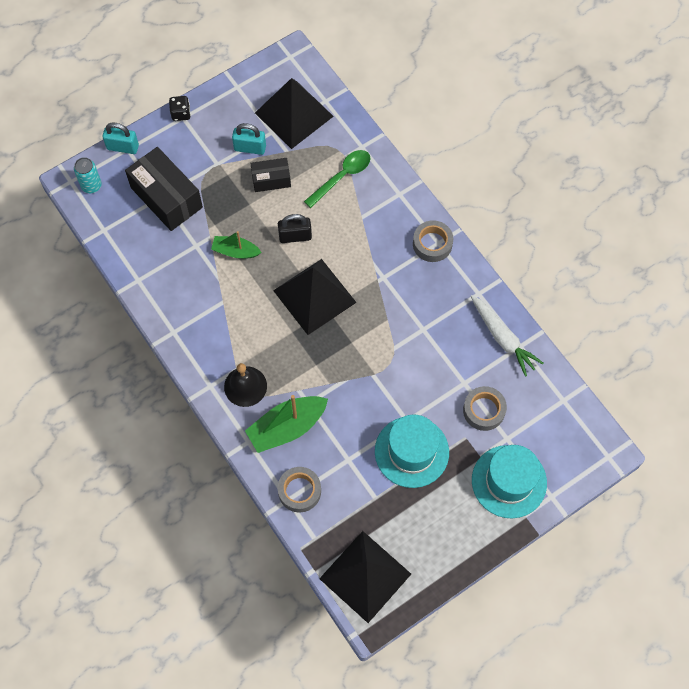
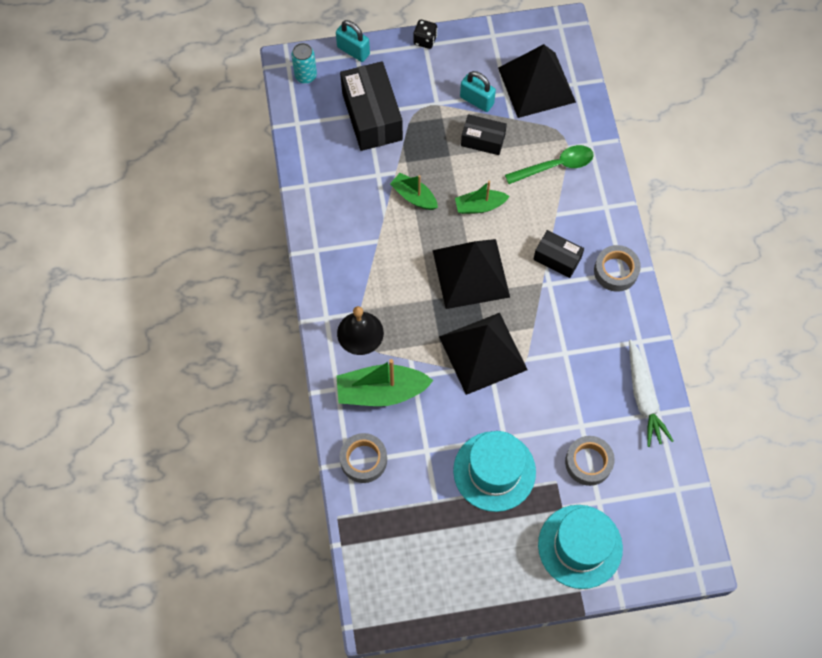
camera: 25 degrees right, 0 degrees up
black padlock [278,214,312,243] -> green boat [455,181,510,214]
black pyramid [319,531,411,623] -> black pyramid moved to [439,313,528,395]
none -> black box [533,230,584,278]

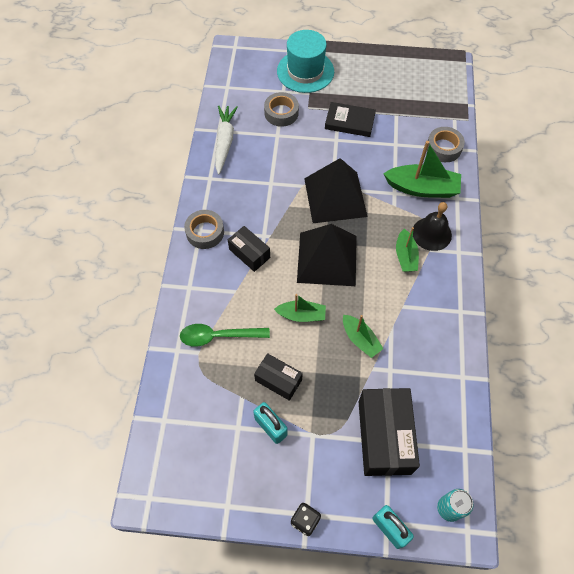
camera: 165 degrees left, 5 degrees down
turquoise hat [453,431,536,512] -> black book [325,102,376,137]
black pyramid [498,44,576,118] -> none
none -> green boat [396,227,419,272]

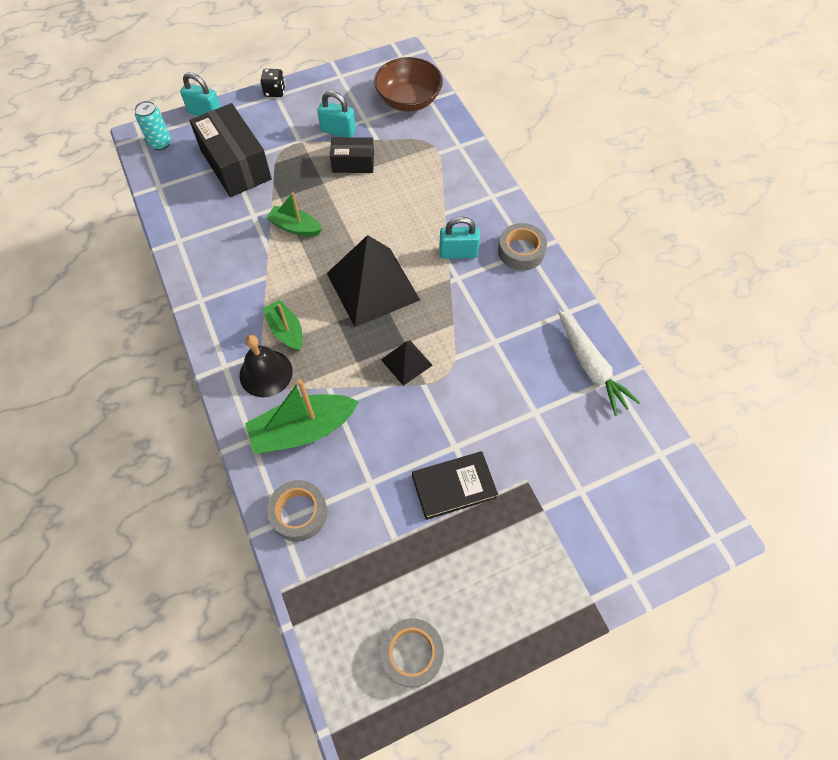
camera: 150 degrees right, 0 degrees up
green spoon [180,324,270,347] -> none
black box [228,226,270,272] -> turquoise padlock [439,217,480,259]
grey tape [264,92,299,127] -> grey tape moved to [380,618,444,688]
green boat [274,294,326,322] -> none
turquoise hat [277,30,334,93] -> none
black pyramid [304,158,368,223] -> black pyramid [381,340,433,386], size x0.49
none -> brown bowl [374,57,443,112]

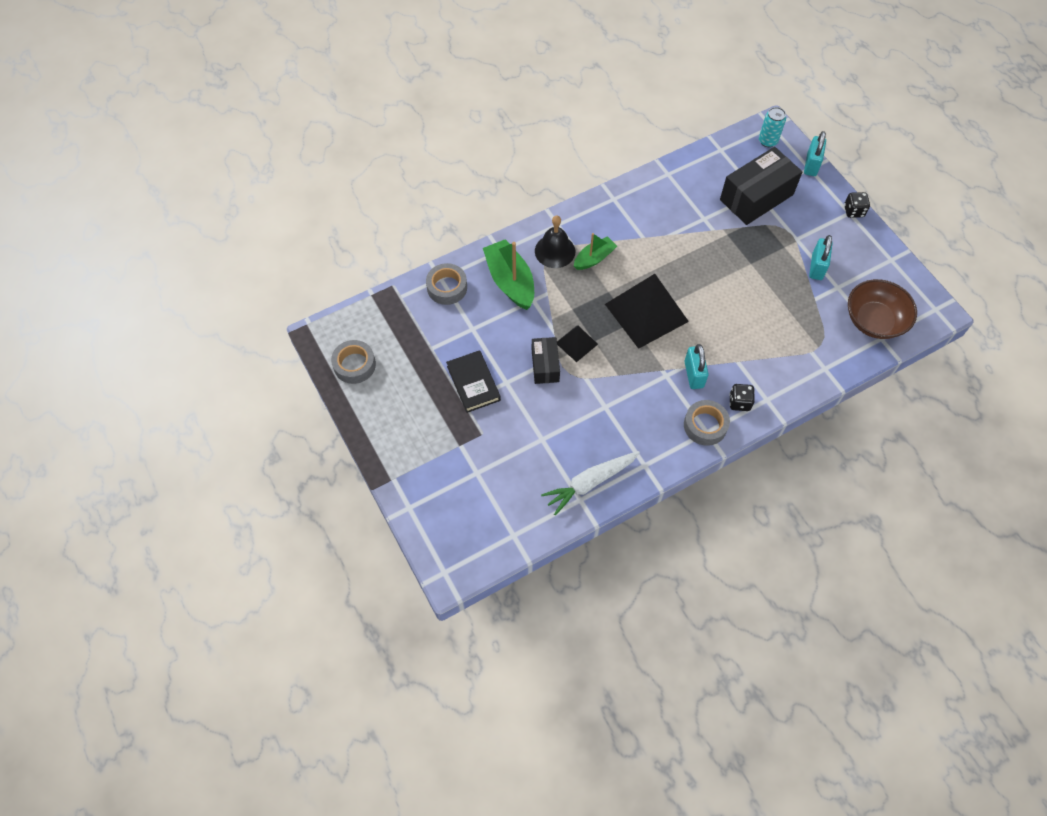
camera: 85 degrees right, 0 degrees up
green boat [266,192,322,236] -> none
black box [330,137,374,173] -> black box moved to [532,337,560,384]
none -> black dice [729,384,755,411]

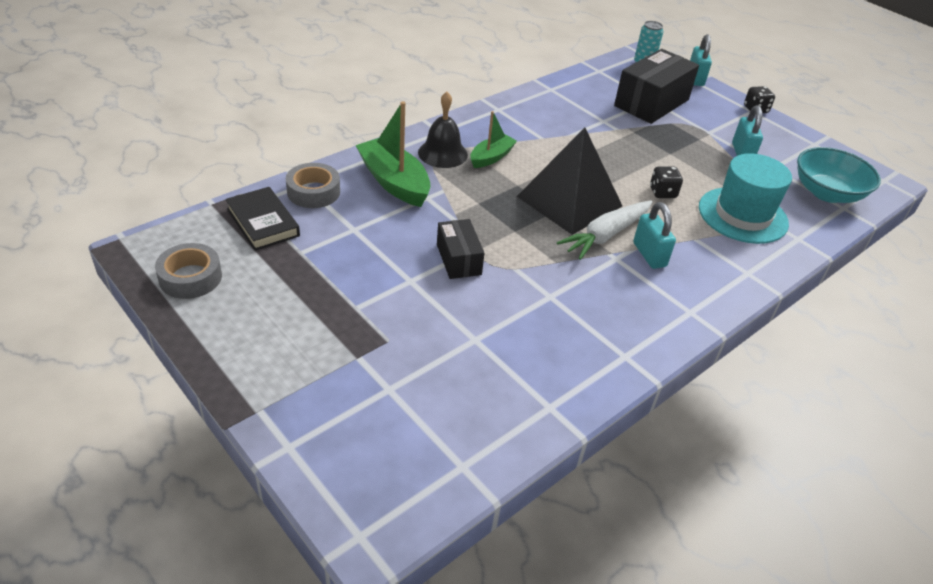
camera: 15 degrees left, 20 degrees down
black book [446,350,501,413] -> black book moved to [225,187,300,250]
white carrot [541,451,640,516] -> white carrot moved to [557,200,653,260]
black pyramid [557,325,598,362] -> none
grey tape [684,400,730,446] -> none
black dice [729,384,755,411] -> black dice moved to [650,167,683,198]
brown bowl [848,279,917,339] -> turquoise bowl [797,147,881,203]
none -> turquoise hat [699,153,792,244]

